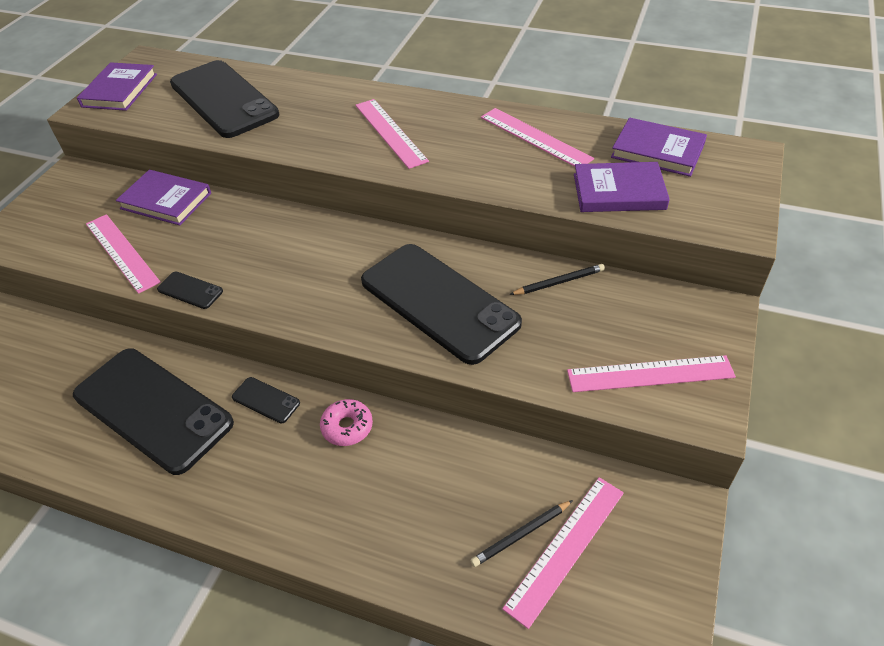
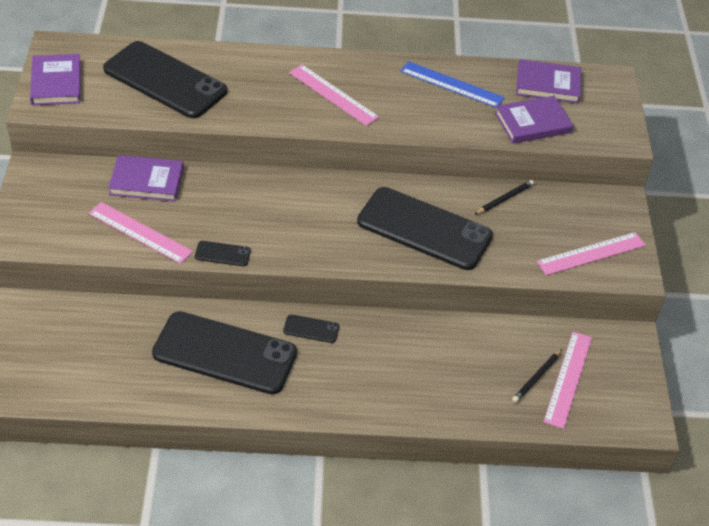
camera: 25 degrees left, 0 degrees up
pink donut [320,399,373,446] -> none
pink ruler [481,108,594,167] -> blue ruler [400,61,505,108]

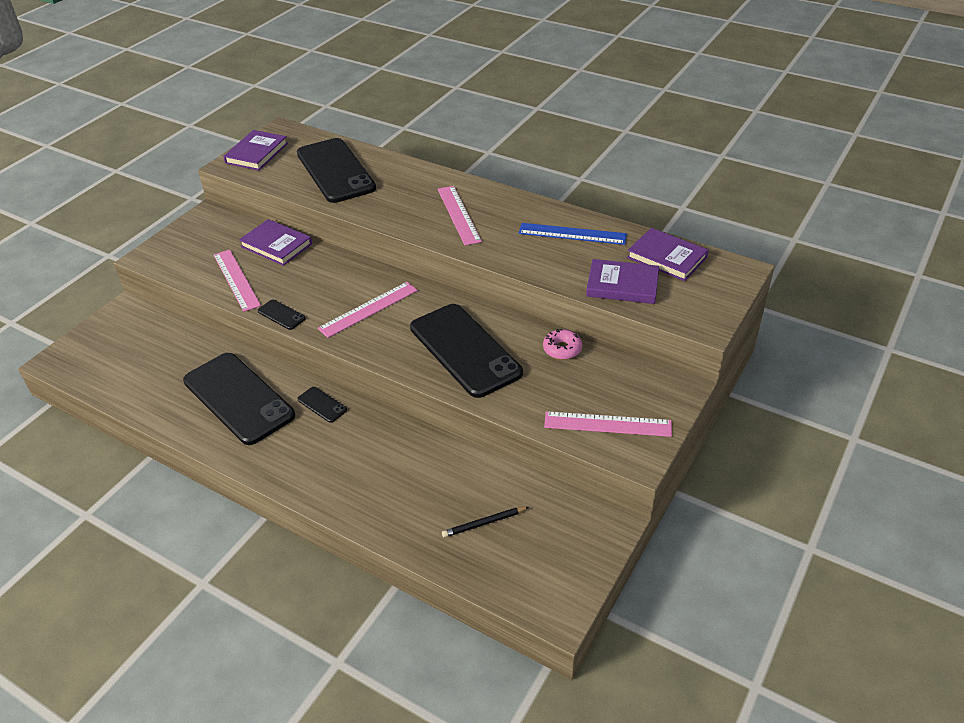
camera: 35 degrees right, 5 degrees down
blue ruler [400,61,505,108] -> blue ruler turned 45 degrees counterclockwise [518,223,627,245]
black pencil [474,180,534,215] -> pink donut [543,329,582,360]
pink ruler [543,332,592,429] -> pink ruler moved to [318,282,418,338]

